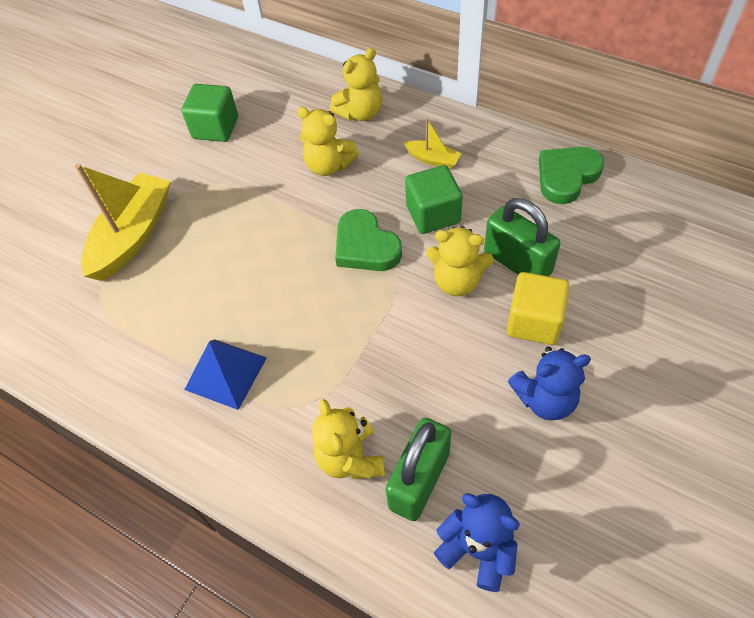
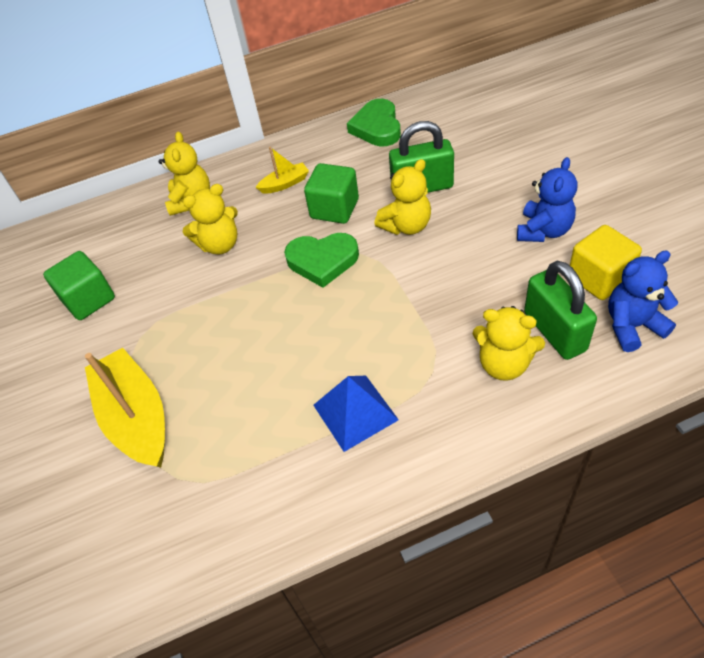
camera: 50 degrees left, 5 degrees down
yellow cube [507,272,570,345] -> yellow cube moved to [570,225,642,300]

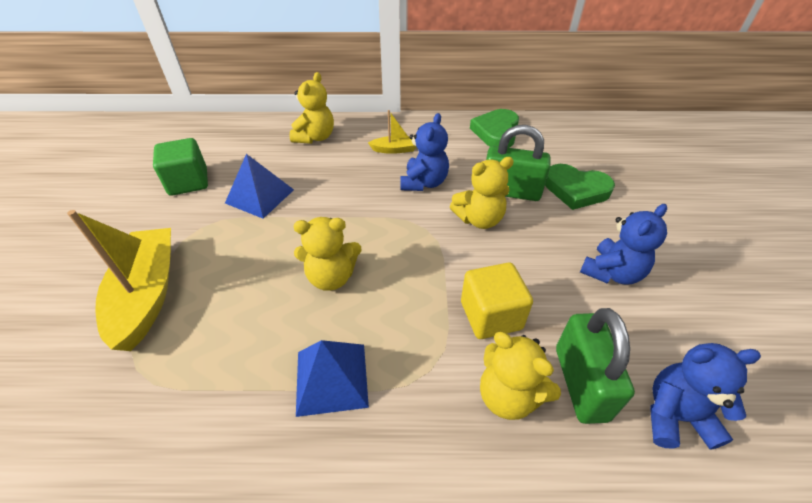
camera: 15 degrees right, 5 degrees down
yellow teddy bear [183,184,238,255] -> yellow teddy bear moved to [294,217,362,291]
green heart [284,233,359,288] -> green heart moved to [545,164,615,210]
green cube [304,163,359,224] -> blue teddy bear [400,113,449,191]
yellow cube [570,225,642,300] -> yellow cube moved to [461,263,533,339]
none -> blue pyramid [225,154,294,219]

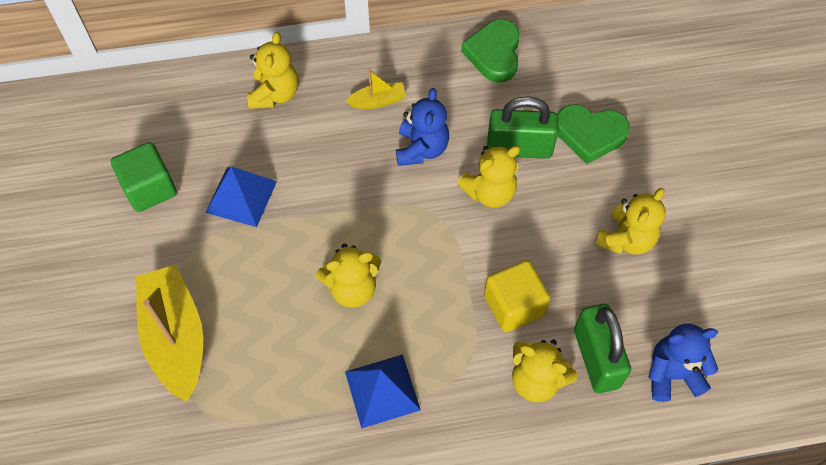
camera: 10 degrees left, 15 degrees up
blue teddy bear [580,204,667,284] -> yellow teddy bear [595,188,665,255]

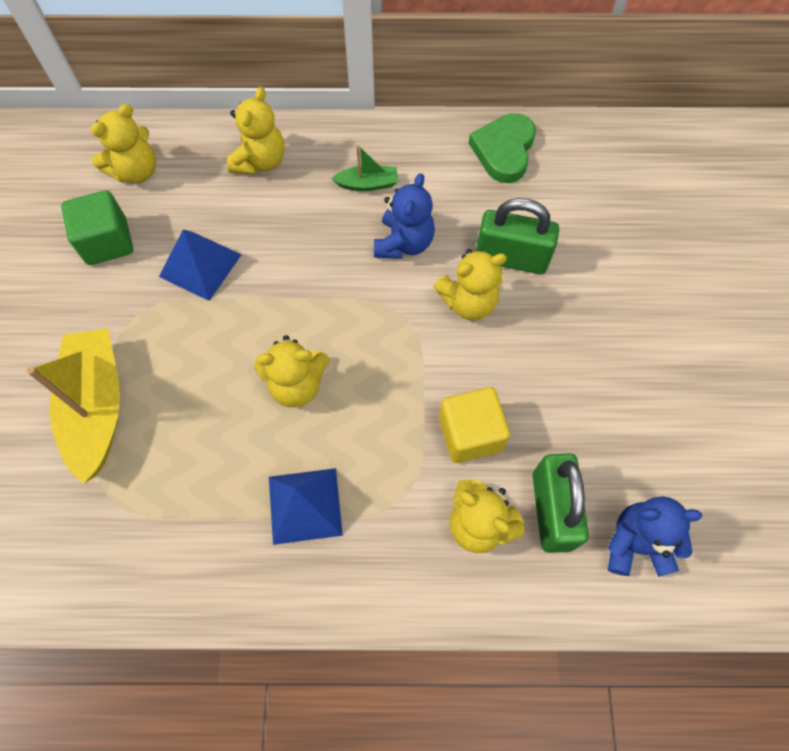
camera: 10 degrees right, 5 degrees up
yellow boat [346,69,406,109] -> green boat [331,145,398,191]
green heart [557,105,630,164] -> none
yellow teddy bear [595,188,665,255] -> yellow teddy bear moved to [91,104,156,183]

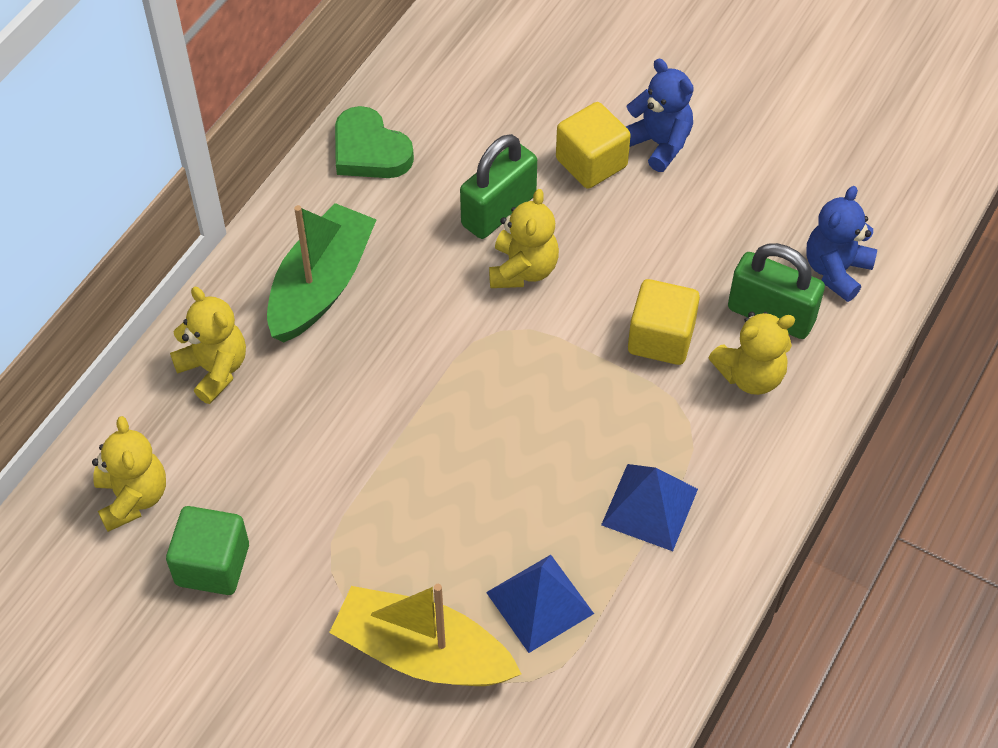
camera: 60 degrees left, 10 degrees down
blue pyramid [159,229,242,301] -> blue pyramid moved to [486,555,594,653]
yellow teddy bear [254,335,330,407] -> none
green boat [331,145,398,191] -> green boat [267,203,377,342], size x2.10
blue teddy bear [374,173,435,259] -> blue teddy bear moved to [626,59,694,172]
none -> yellow cube [556,102,631,189]

